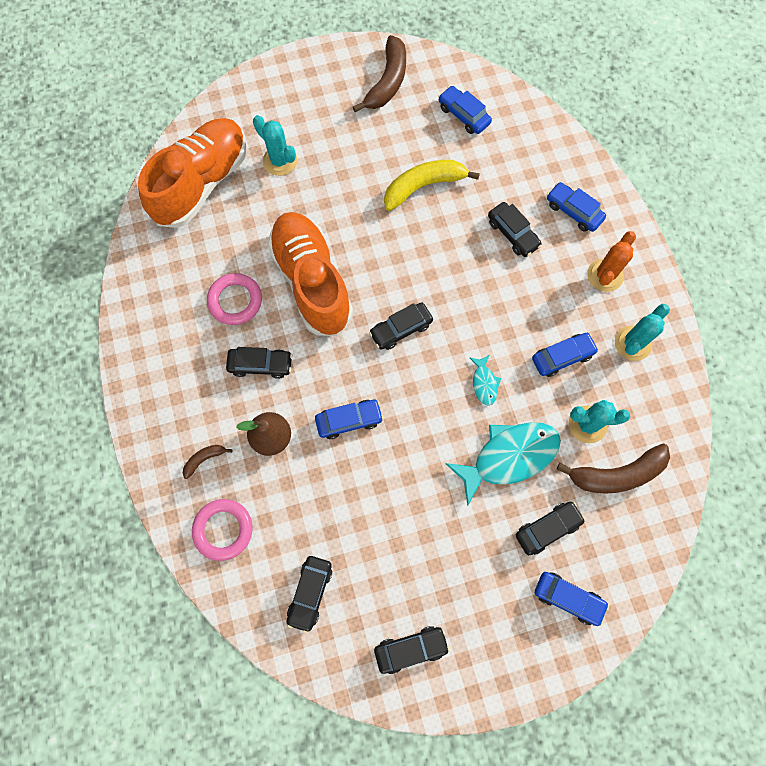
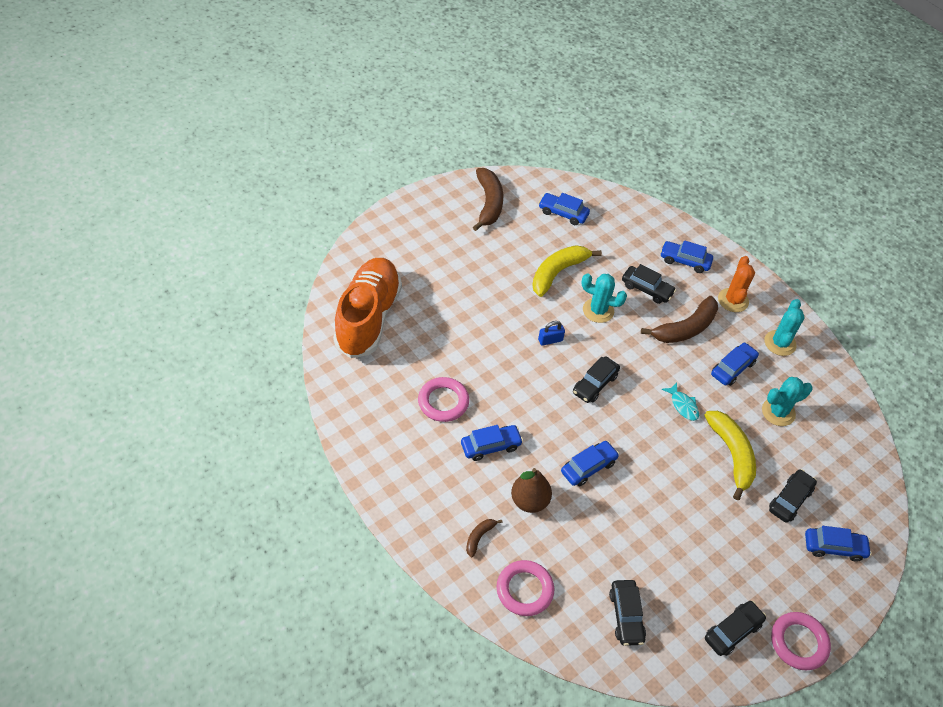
camera: 25 degrees left, 20 degrees down
black car [226,347,292,379] -> blue car [461,425,523,461]
turquoise cactus [253,115,297,176] -> turquoise cactus moved to [581,273,627,323]
orange shoe [267,212,353,336] -> none
turquoise fish [445,422,561,506] -> yellow banana [704,411,756,500]
brown banana [557,444,670,494] -> brown banana moved to [641,296,718,343]
none -> blue padlock [538,321,565,346]
none -> pink ring [771,612,831,670]

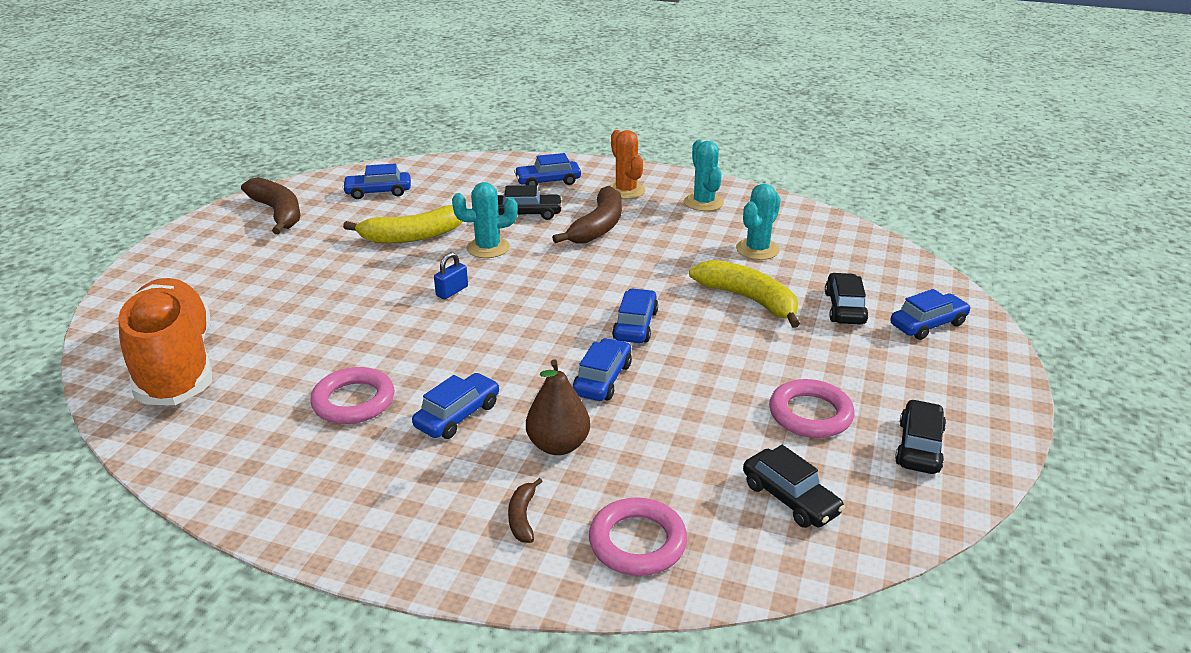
camera: 30 degrees left, 20 degrees down
yellow banana [532,245,602,297] -> yellow banana turned 120 degrees counterclockwise [343,205,463,243]
black car [573,356,620,403] -> none
turquoise fish [662,382,699,421] -> none
blue car [711,342,759,386] -> blue car moved to [612,288,658,343]
pink ring [771,612,831,670] -> pink ring moved to [769,379,855,438]

